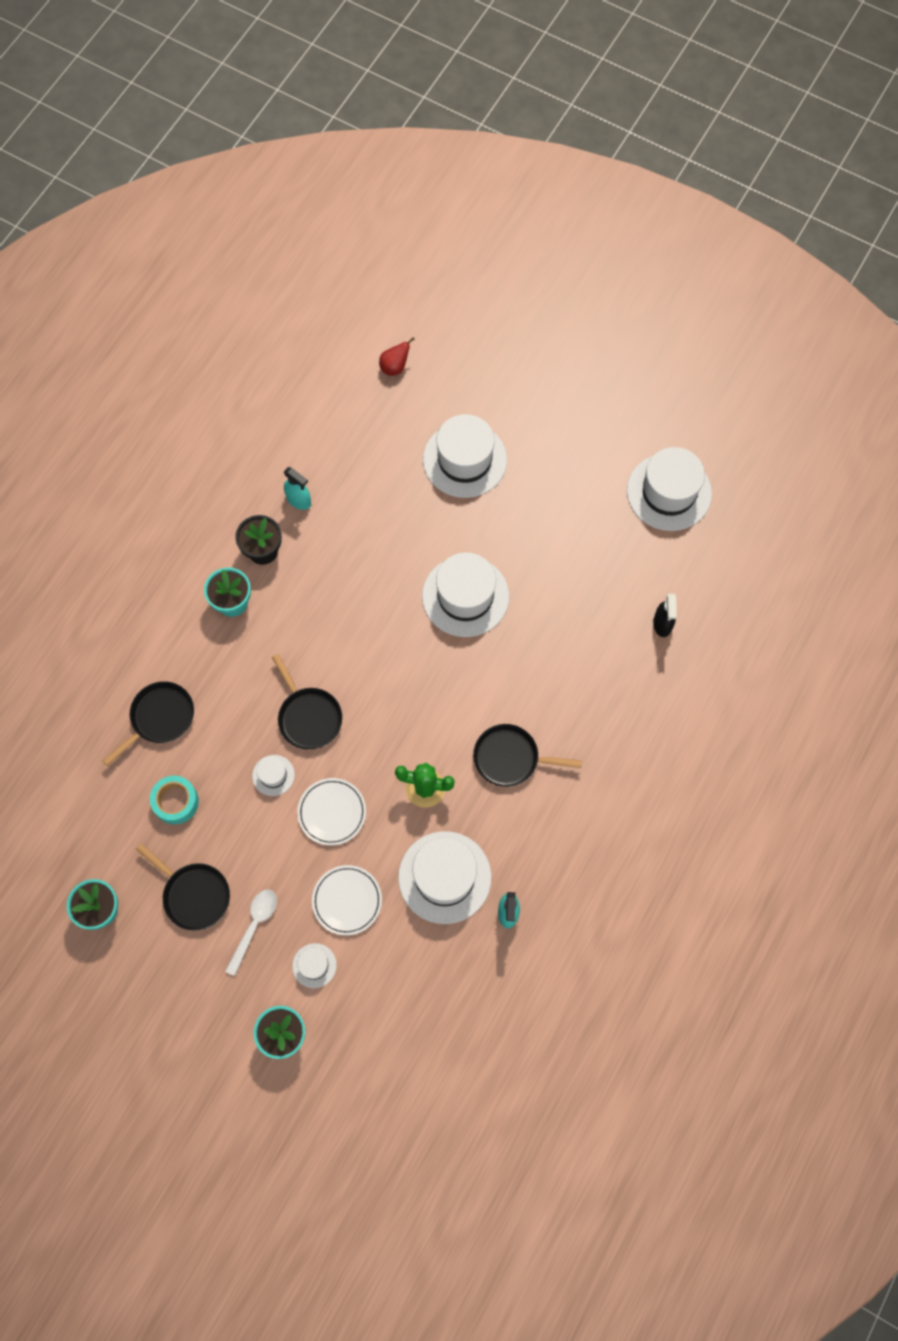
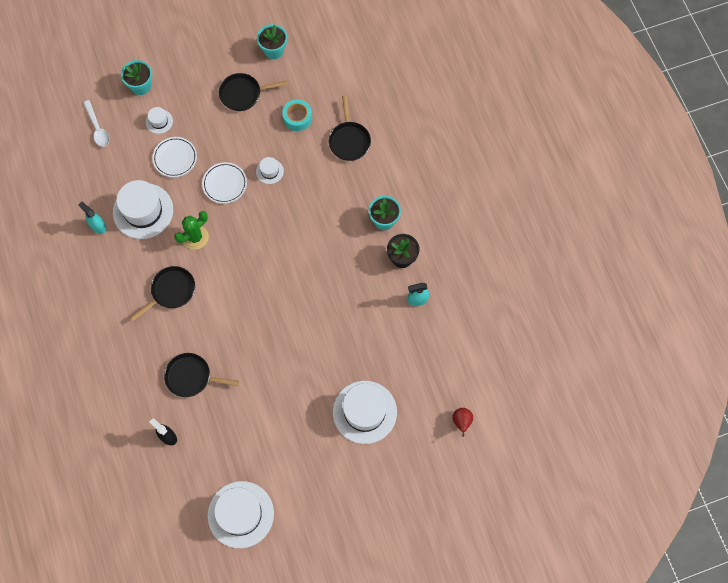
camera: 130 degrees right, 0 degrees up
white spoon [225,889,277,976] -> white spoon moved to [83,100,110,147]
black pan [272,654,342,750] -> black pan moved to [164,353,239,397]
white hat [422,552,509,637] -> none

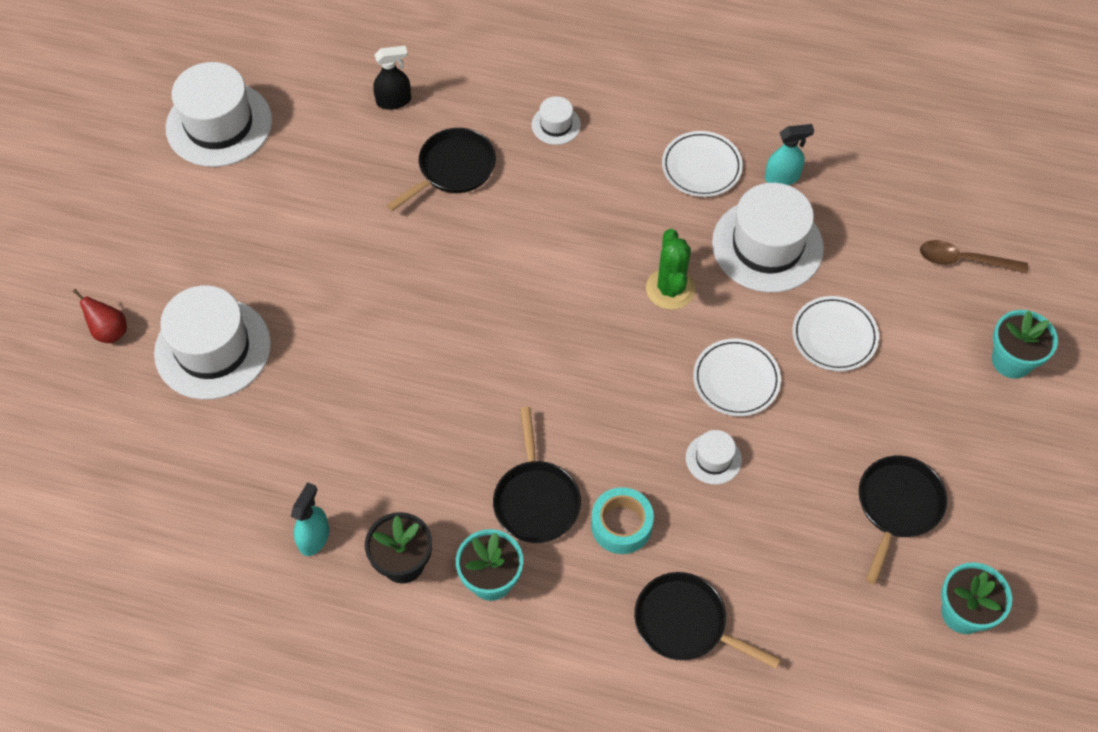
camera: 125 degrees right, 10 degrees down
white spoon [83,100,110,147] -> brown spoon [920,240,1028,274]
black pan [130,266,195,321] -> black pan moved to [493,407,581,543]
white hat [146,107,173,134] -> white hat moved to [532,96,581,145]
turquoise tape [282,99,312,131] -> turquoise tape moved to [591,487,654,554]
red pear [452,408,473,437] -> red pear moved to [73,289,127,343]
none -> white plate [662,131,743,197]

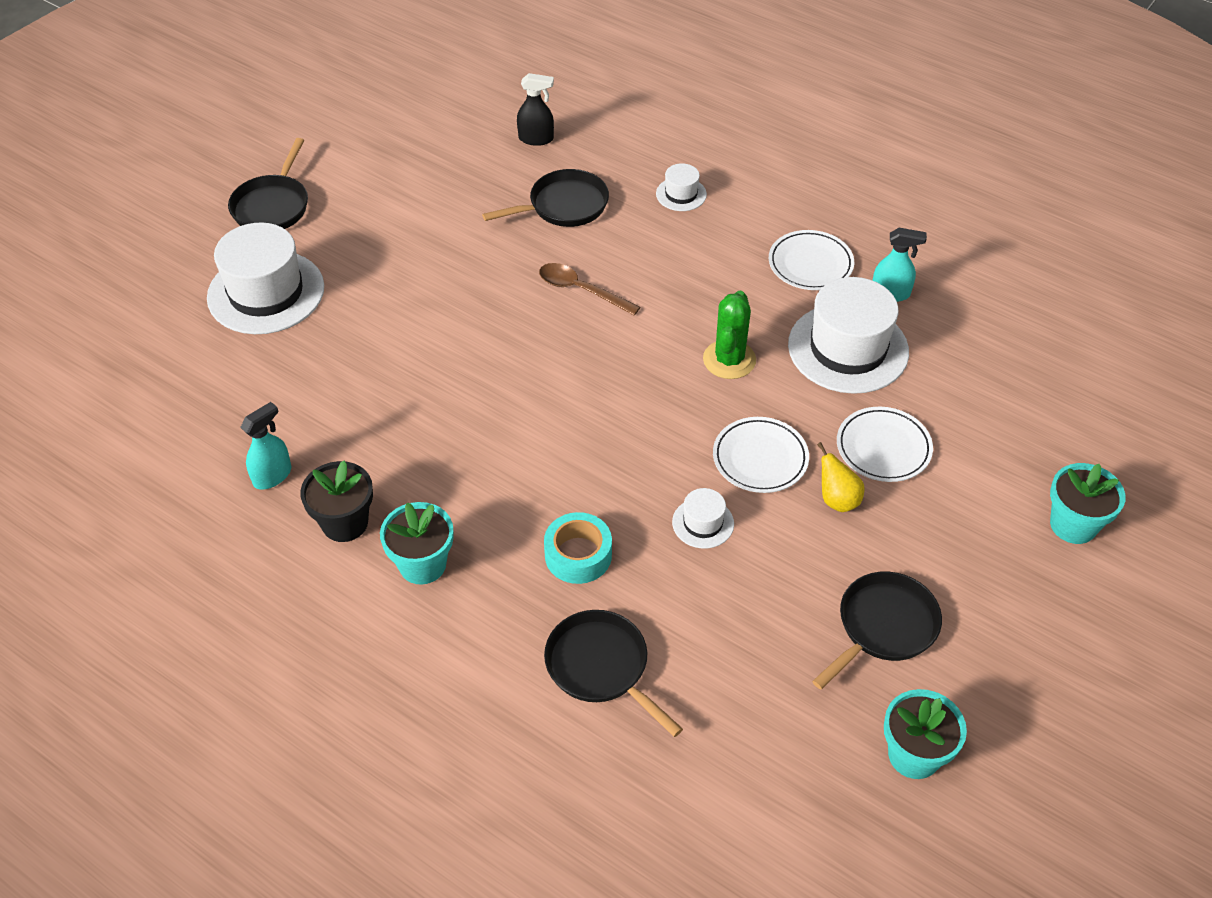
camera: 20 degrees right, 10 degrees down
red pear [73,289,127,343] -> none
white hat [166,62,272,167] -> none
black pan [493,407,581,543] -> black pan moved to [228,138,308,229]
brown spoon [920,240,1028,274] -> brown spoon moved to [539,263,640,316]
none -> yellow pear [817,442,865,512]

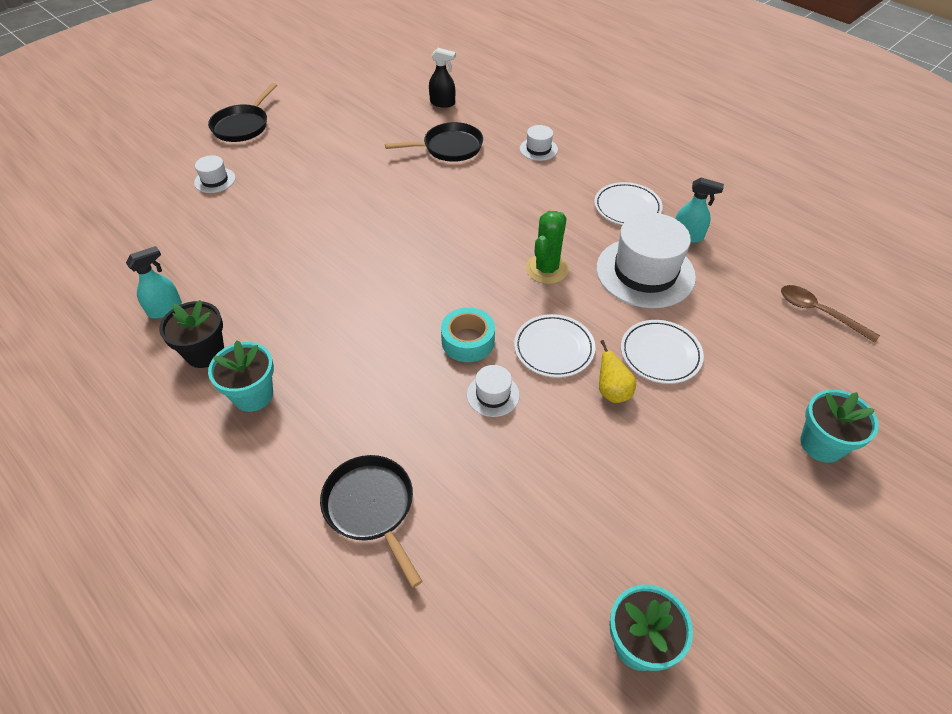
camera: 10 degrees right, 0 degrees up
white hat [207,222,324,334] -> white hat [194,155,235,193], size x0.47
brown spoon [539,263,640,316] -> brown spoon moved to [781,285,880,343]
turquoise tape [544,512,612,584] -> turquoise tape moved to [441,307,495,362]
black pan [812,571,942,689] -> none

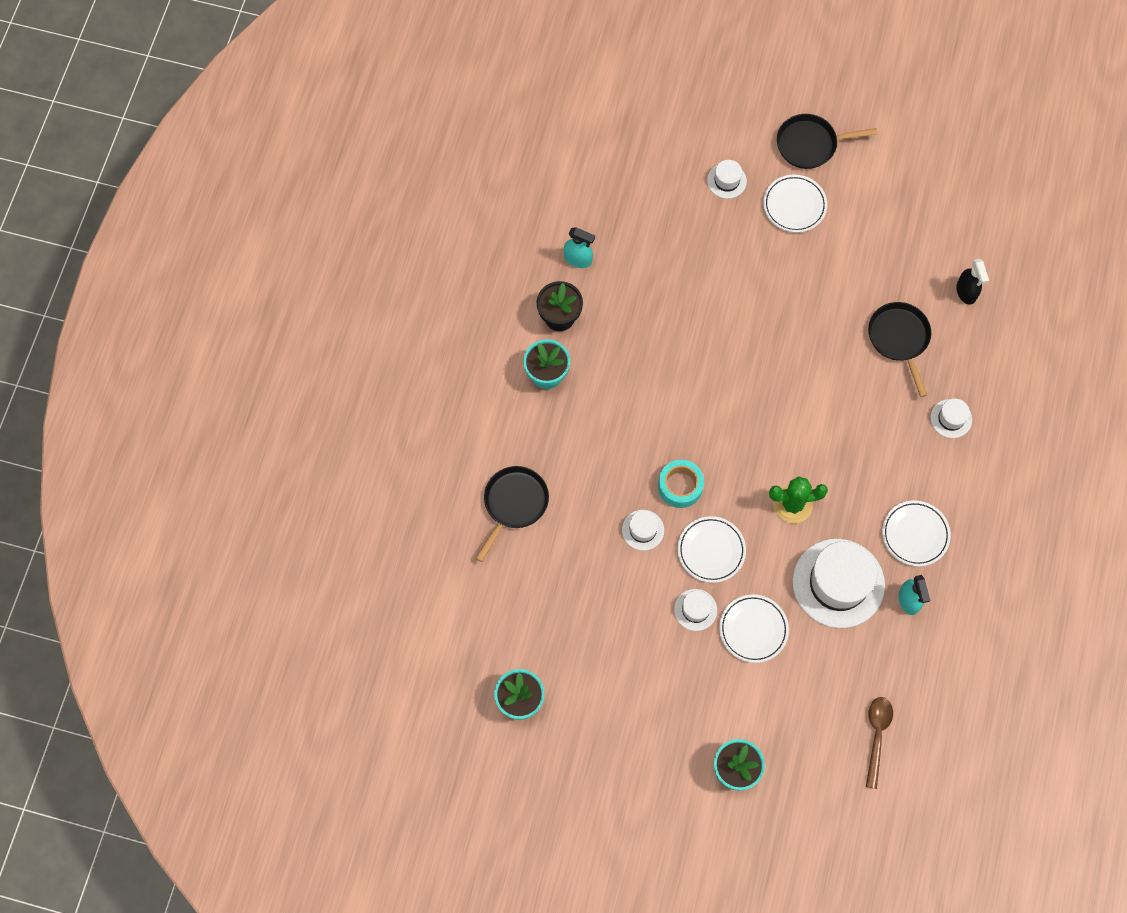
camera: 60 degrees right, 20 degrees up
black pan [385,122,483,162] -> black pan turned 150 degrees counterclockwise [868,302,931,397]
yellow pear [599,340,636,403] -> white hat [674,589,717,631]
none -> white plate [763,174,827,233]

